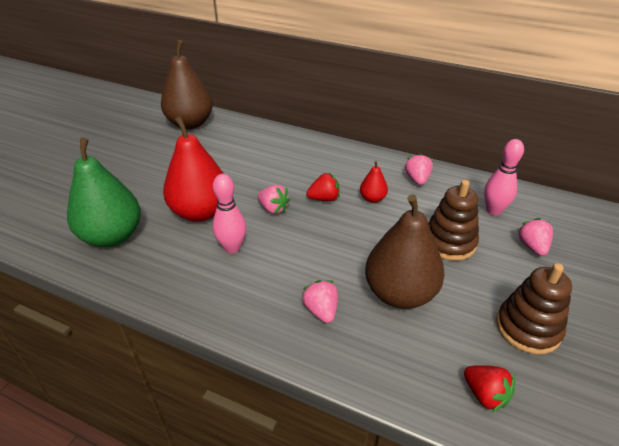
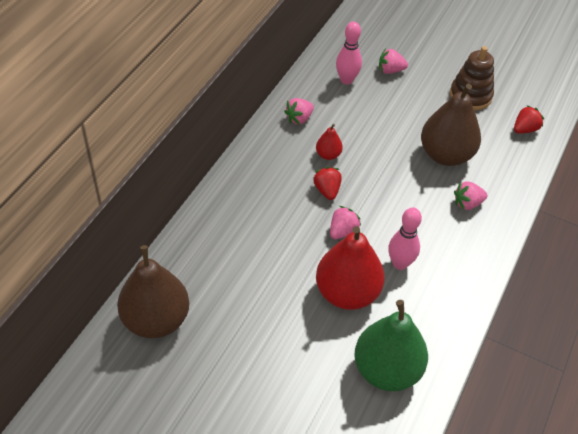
camera: 90 degrees left, 10 degrees up
pink strawberry [405,153,433,185] -> pink strawberry turned 45 degrees counterclockwise [284,98,314,125]
brown stacking toy [428,180,479,261] -> none

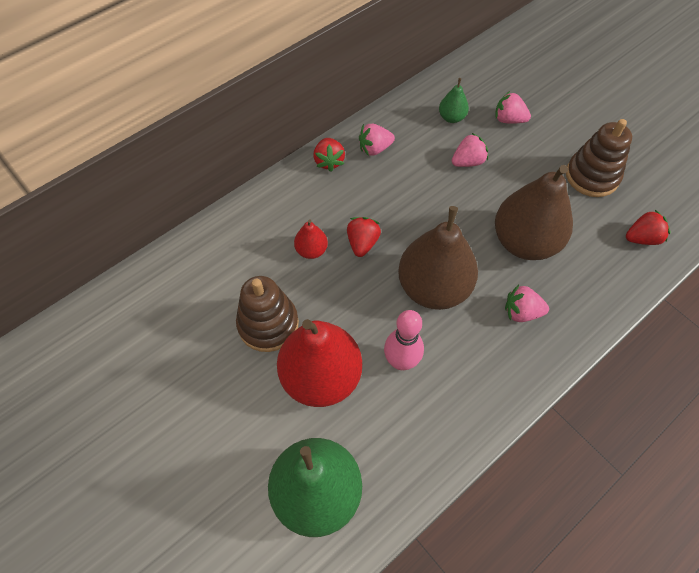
camera: 25 degrees right, 10 degrees up
brown pear [117,245,189,338] -> brown pear moved to [398,206,478,310]
red pear [316,124,343,160] -> red pear moved to [294,220,328,259]
pink strawberry [330,206,361,239] -> pink strawberry moved to [452,133,488,167]
pink bowling pin [336,22,362,84] -> green pear [439,78,469,123]
none -> brown stacking toy [236,276,299,352]
none -> red strawberry [313,138,345,172]

